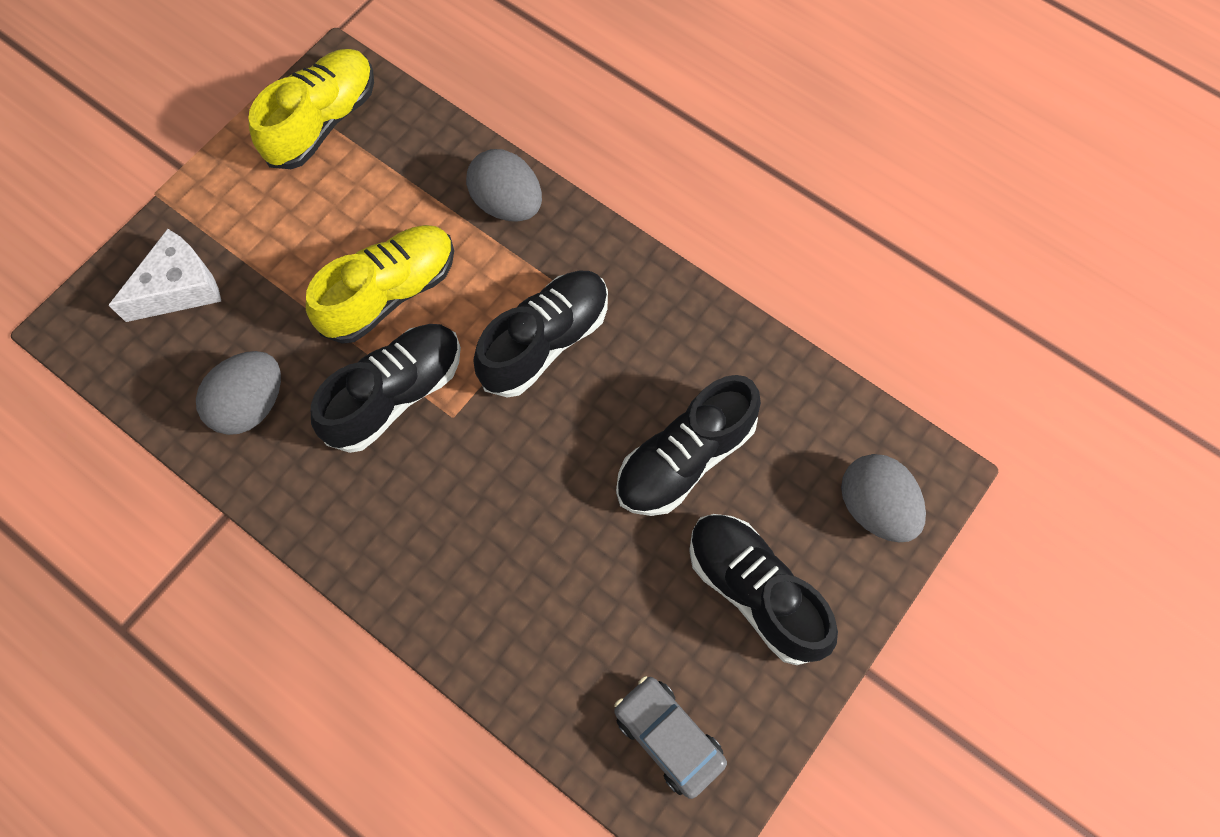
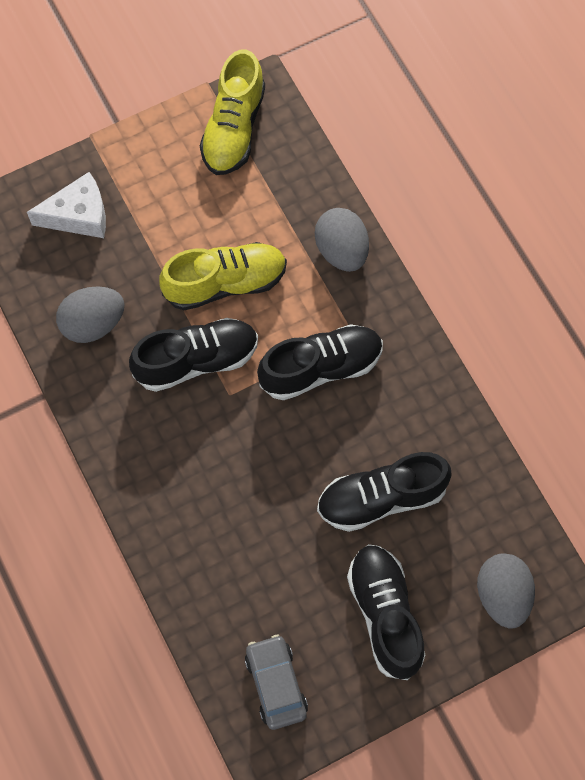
camera: 25 degrees right, 0 degrees up
yellow shoe [248,49,374,169] -> yellow shoe turned 135 degrees clockwise [200,49,265,175]

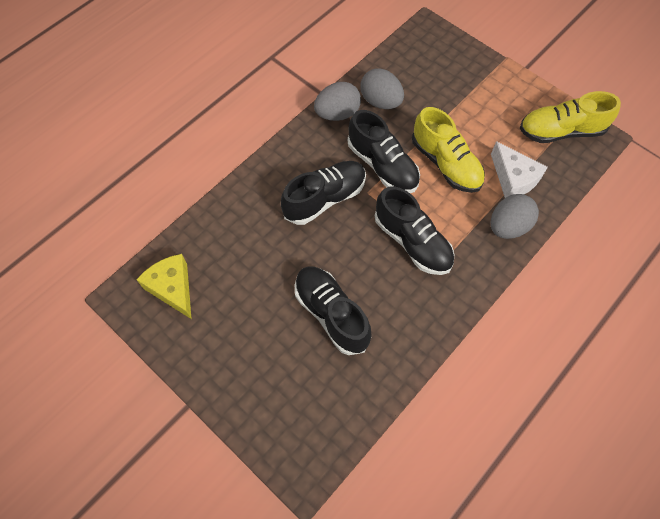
camera: 70 degrees right, 5 degrees down
white cheese [27,172,106,238] -> white cheese moved to [491,141,548,198]
grey car [245,635,308,730] -> yellow cheese [136,254,192,319]
black shoe [347,544,425,680] -> black shoe moved to [281,161,366,225]
grey egg [477,553,535,629] -> grey egg moved to [314,82,361,121]

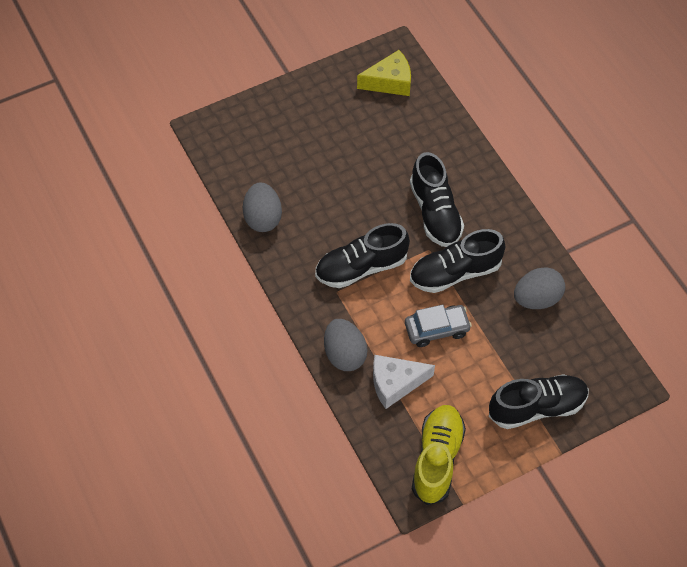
camera: 110 degrees right, 5 degrees down
black shoe [295,266,371,355] -> black shoe moved to [489,374,589,429]
grey egg [314,82,361,121] -> grey egg moved to [243,182,282,232]
yellow shoe [412,107,485,193] -> grey car [405,304,472,347]

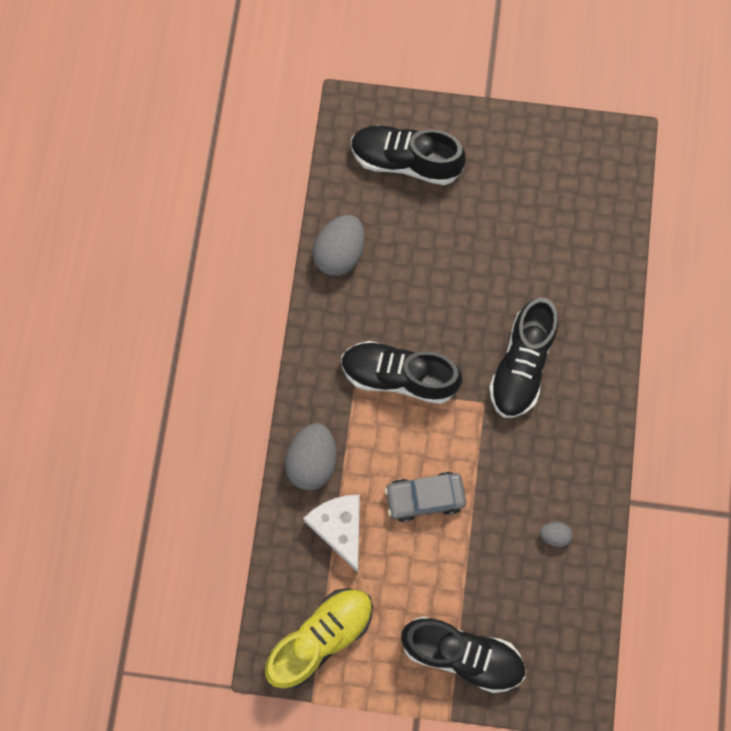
camera: 35 degrees right, 15 degrees up
yellow cheese [357,50,411,96] -> none
white cheese [373,355,435,409] -> white cheese turned 45 degrees clockwise [303,494,360,572]
grey car [405,304,472,347] -> grey car turned 150 degrees clockwise [385,472,466,522]
black shoe [410,229,506,293] -> black shoe moved to [351,125,466,185]
grey egg [514,267,565,309] -> grey egg [540,522,573,547], size x0.48

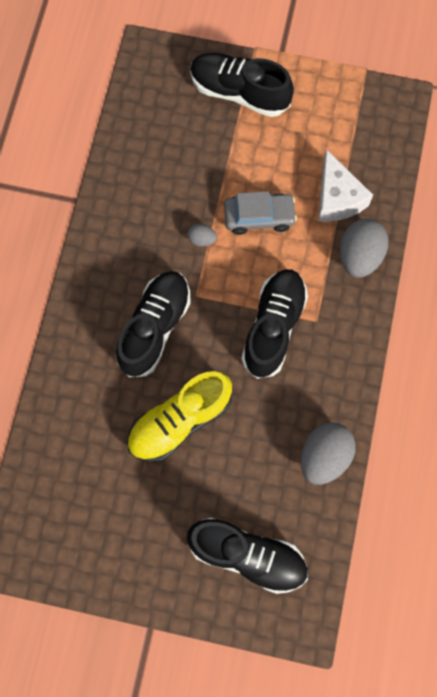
camera: 175 degrees left, 0 degrees up
yellow shoe [265,588,373,689] -> yellow shoe moved to [127,371,232,462]
black shoe [341,341,462,404] -> black shoe turned 90 degrees counterclockwise [242,269,308,379]
grey egg [540,522,573,547] -> grey egg moved to [188,224,217,247]

